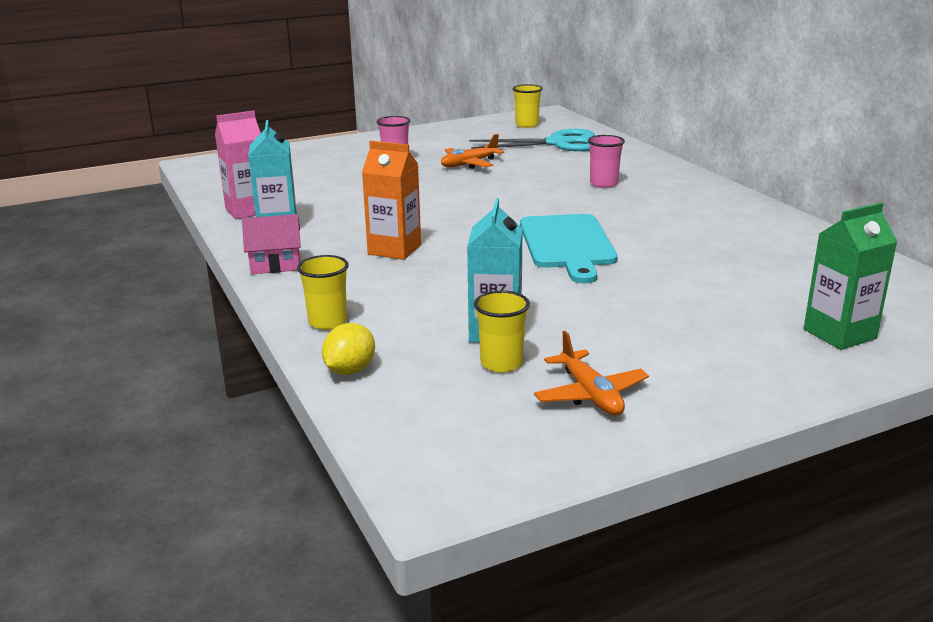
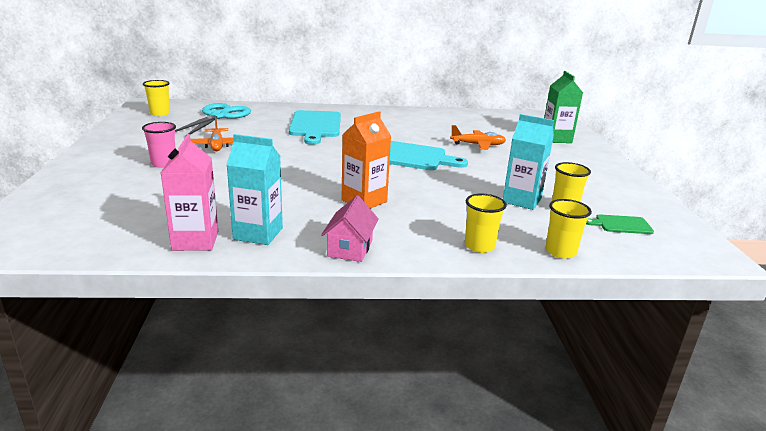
camera: 70 degrees left, 0 degrees up
yellow lemon [322,323,375,375] -> yellow cup [545,199,592,259]
orange plane [534,331,649,416] -> orange plane moved to [450,125,506,150]
pink cup [588,135,625,188] -> turquoise cutting board [289,110,341,145]
none -> green cutting board [586,214,654,234]

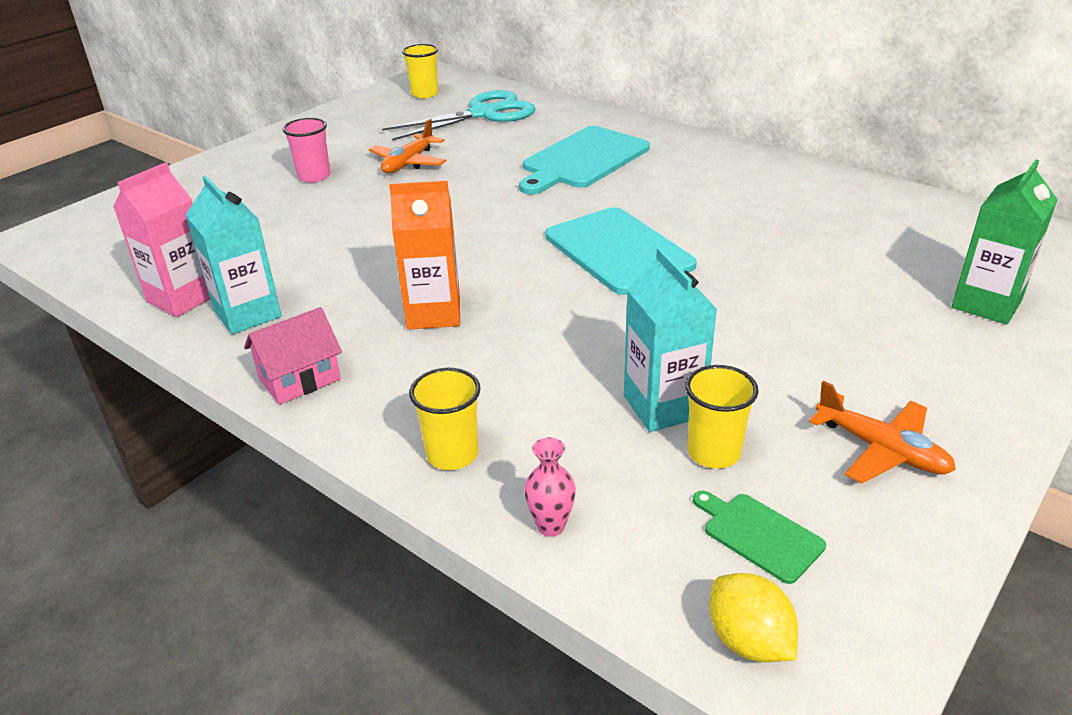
camera: 45 degrees right, 10 degrees up
orange plane [450,125,506,150] -> orange plane moved to [809,381,956,483]
yellow cup [545,199,592,259] -> pink vase [524,437,576,537]
none -> yellow lemon [709,573,798,662]

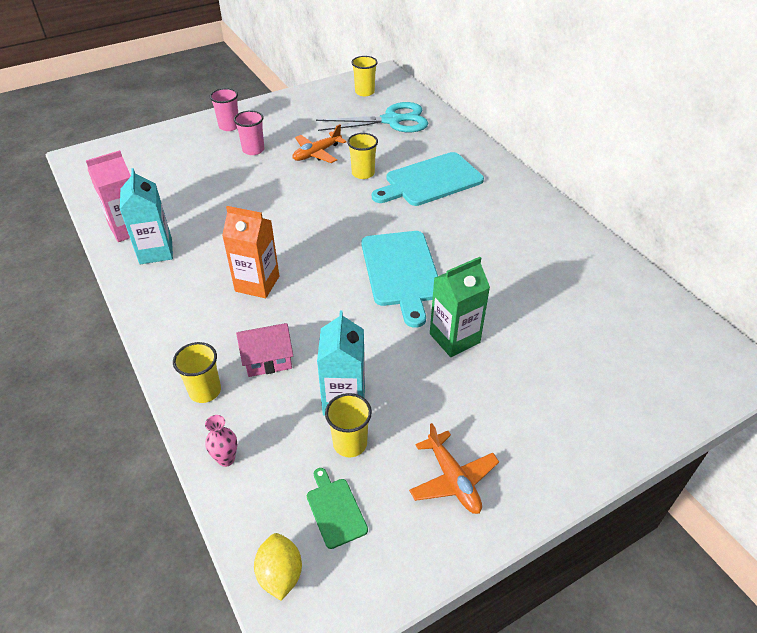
camera: 20 degrees right, 10 degrees up
pink house [244,307,342,405] -> pink house moved to [236,323,293,377]
green carton [952,160,1058,325] -> green carton moved to [430,257,490,357]
none -> pink cup [210,88,238,131]
none -> yellow cup [347,133,378,179]

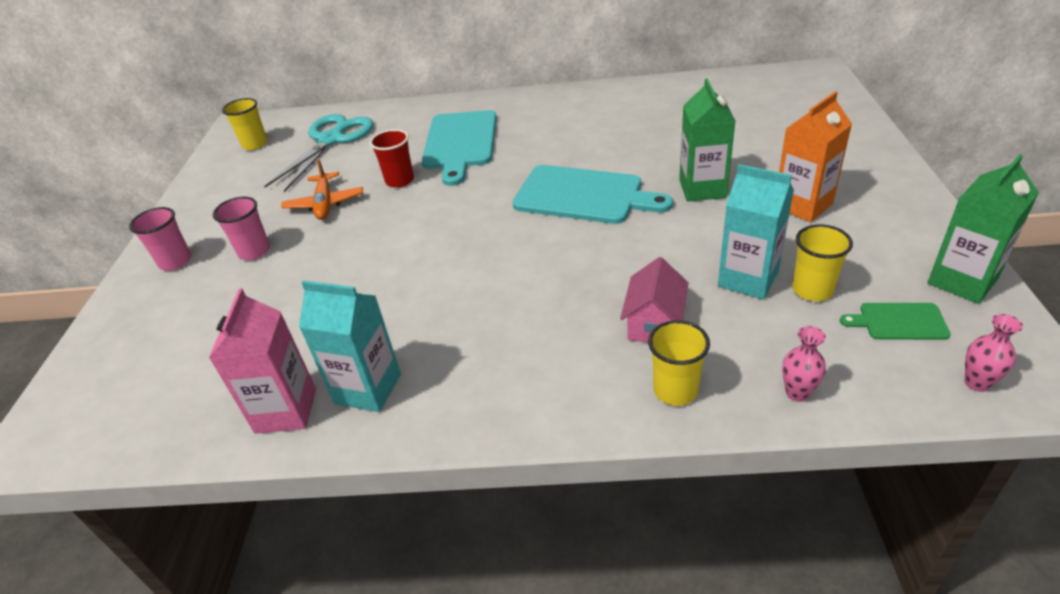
camera: 55 degrees left, 5 degrees down
orange carton [222,206,279,298] -> orange carton moved to [779,91,852,222]
yellow lemon [254,533,302,600] -> pink vase [965,314,1023,392]
yellow cup [347,133,378,179] -> red cup [370,129,414,188]
orange plane [409,423,499,514] -> none
none -> green carton [927,154,1039,304]

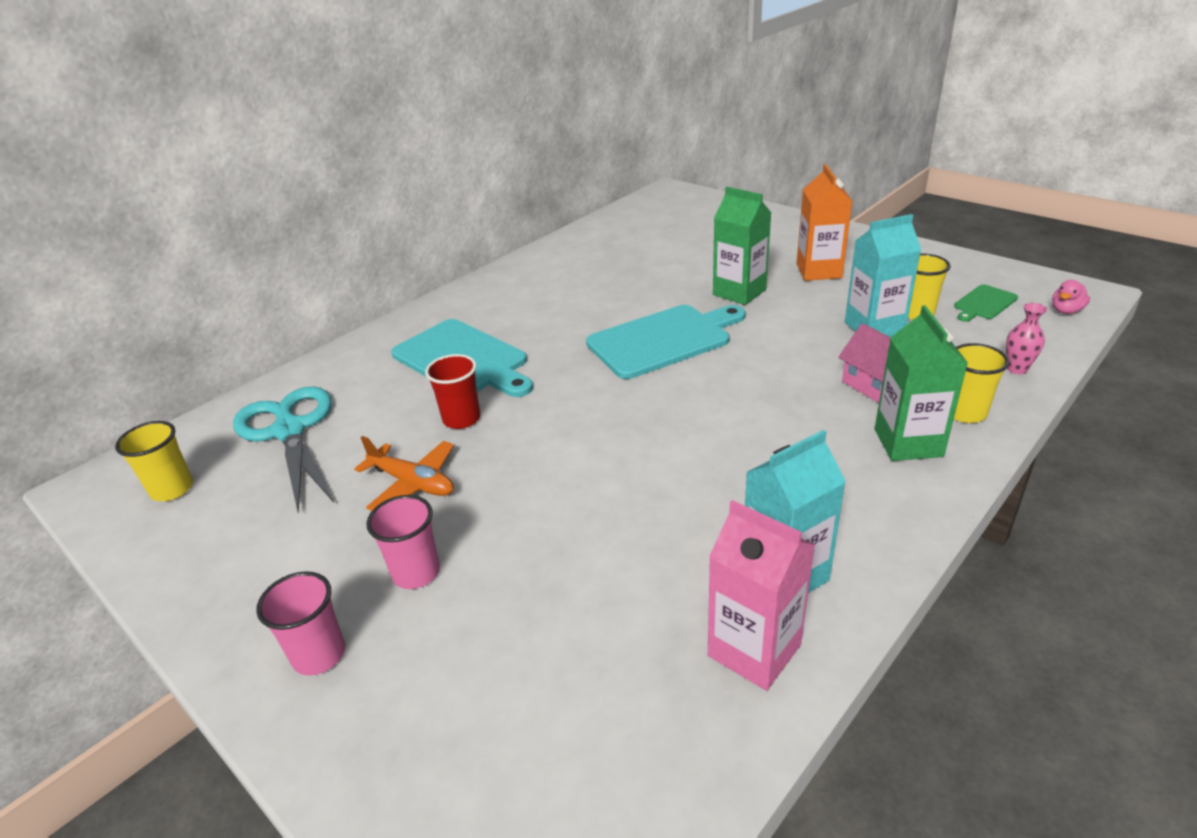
camera: 50 degrees left, 5 degrees down
green carton [927,154,1039,304] -> green carton moved to [874,305,968,461]
pink vase [965,314,1023,392] -> pink duck [1052,280,1090,314]

